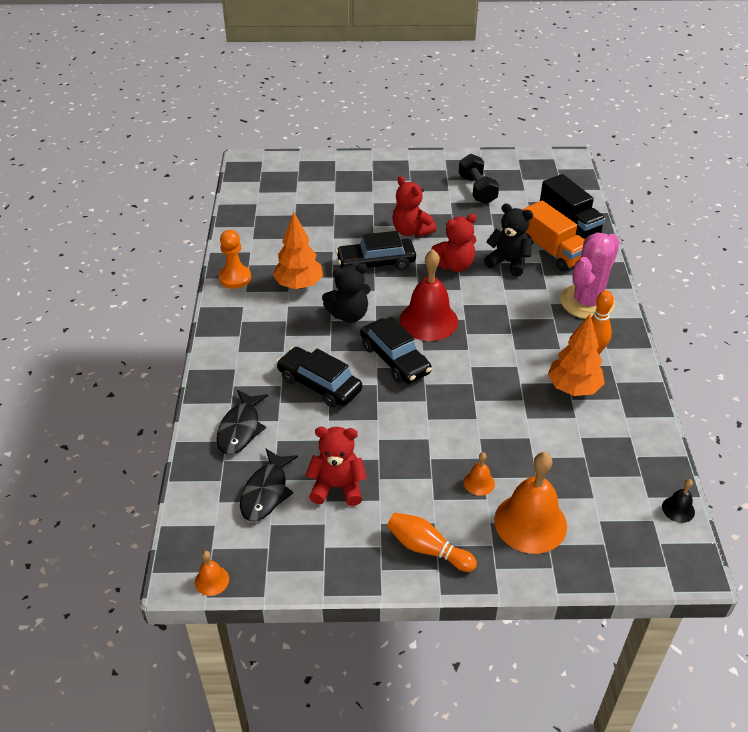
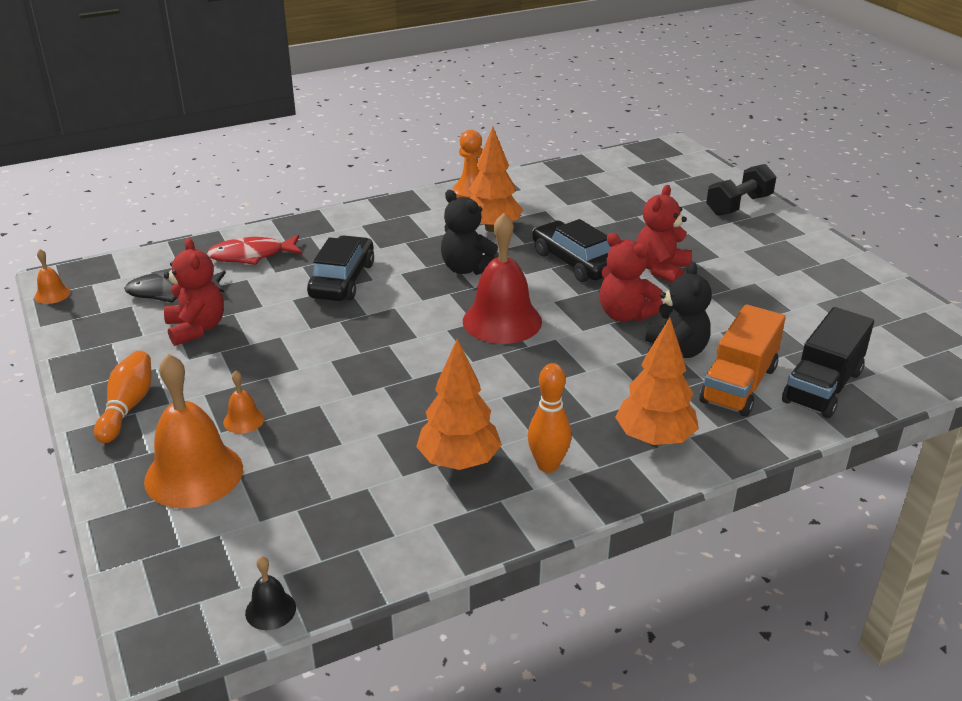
camera: 65 degrees right, 10 degrees down
black fish [216,390,268,455] -> red fish [207,235,303,265]
black car [360,316,432,384] -> none
black dumbbell [459,154,499,204] -> black dumbbell moved to [706,164,776,216]
pink cactus [560,232,620,319] -> orange tree [615,318,699,446]

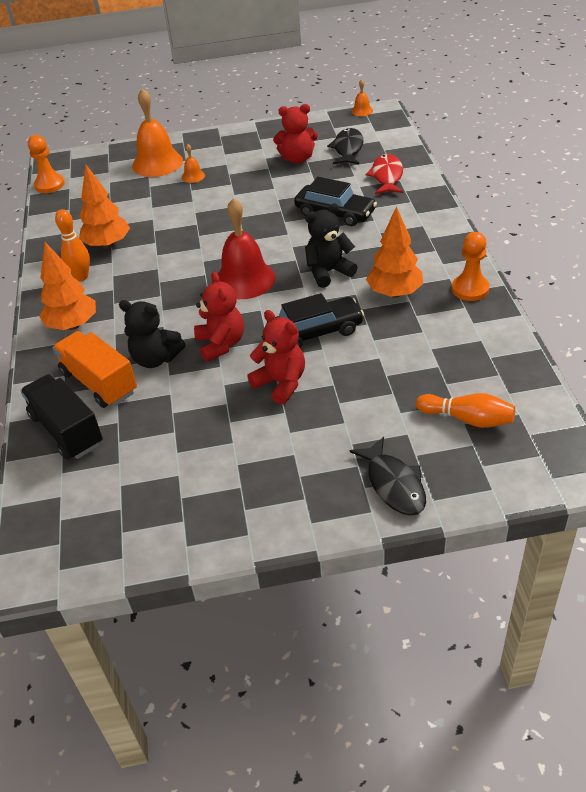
camera: 110 degrees right, 10 degrees up
orange bowling pin [94,351,151,443] -> orange bowling pin moved to [416,393,515,428]
black bell [245,556,296,630] -> orange pawn [28,135,65,193]
red teddy bear [599,233,663,322] -> red teddy bear turned 105 degrees clockwise [194,272,244,362]
black dumbbell [706,164,776,216] -> black fish [350,437,426,515]

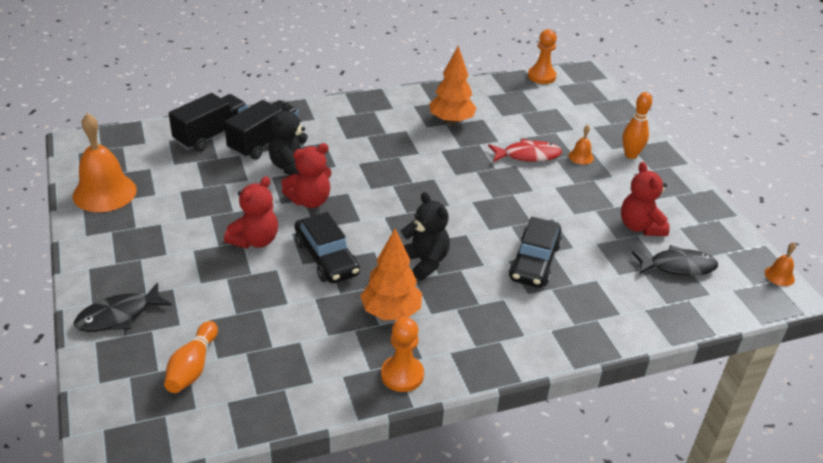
camera: 75 degrees right, 5 degrees down
orange tree [39,242,96,330] -> none
orange truck [52,331,137,408] -> black truck [224,100,299,160]
orange bowling pin [55,209,90,281] -> orange bowling pin moved to [623,92,652,159]
orange bell [132,89,183,177] -> orange bell moved to [73,113,137,212]
red bell [218,198,276,299] -> none
red fish [366,154,403,194] -> red fish moved to [488,138,562,162]

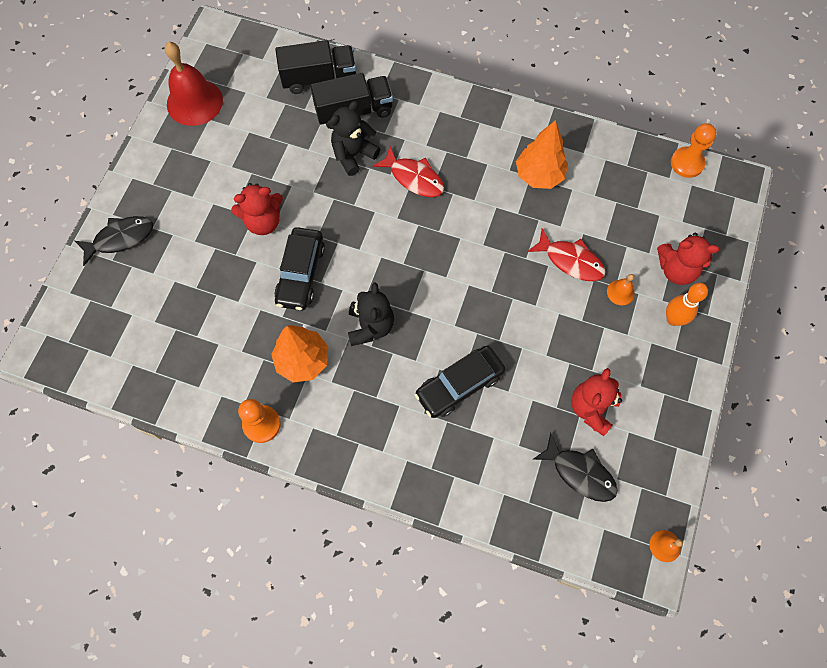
camera: 40 degrees right, 30 degrees up
orange bell [73,113,137,212] -> red bell [165,42,223,126]
black fish [74,282,171,332] -> black fish turned 150 degrees clockwise [75,216,153,266]
orange bowling pin [164,321,218,393] -> none
red teddy bear [281,143,332,208] -> red teddy bear moved to [657,232,719,285]
none -> red fish [373,146,444,197]

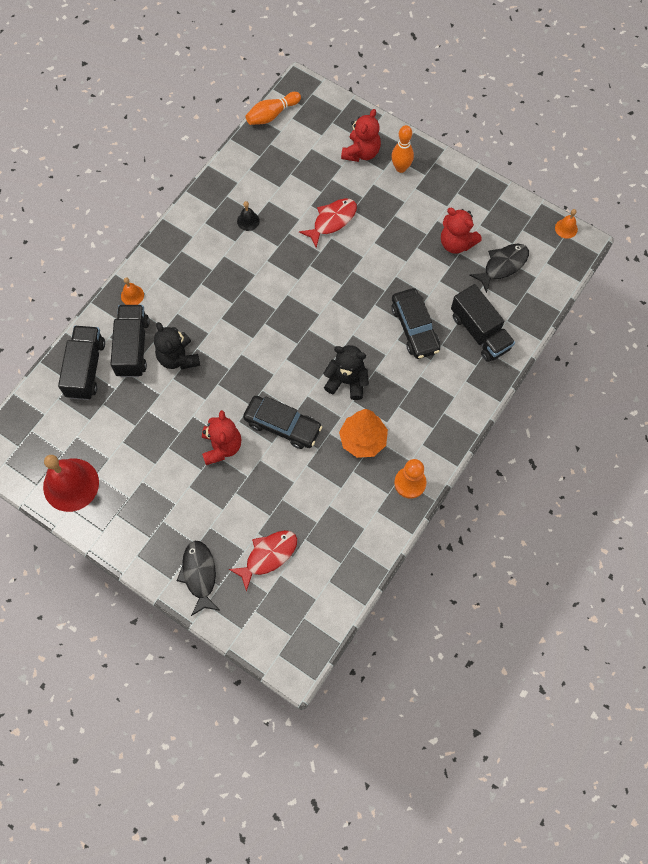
camera: 75 degrees left, 0 degrees up
red fish [373,146,444,197] -> red fish moved to [229,530,297,592]
orange tree [516,120,568,189] -> black bell [237,201,260,231]
orange bell [607,274,635,305] -> orange bell moved to [121,277,144,305]
orange pawn [671,123,716,178] -> orange bowling pin [246,92,301,125]
none -> black truck [451,284,515,362]

